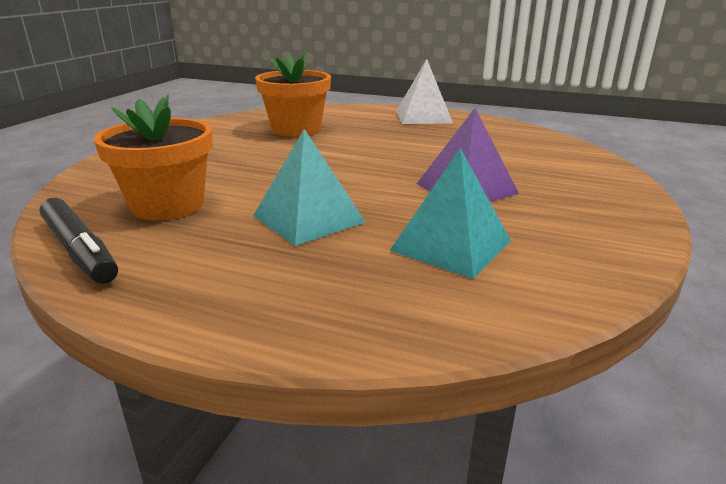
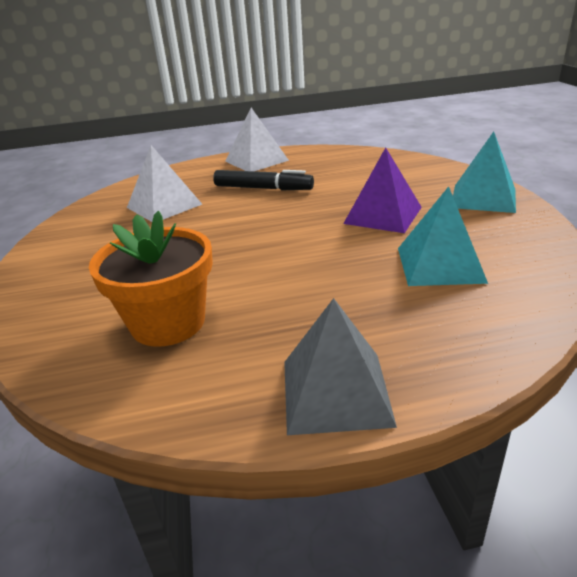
camera: 30 degrees left, 5 degrees up
black marker [39,198,118,284] -> black marker moved to [213,170,314,190]
turquoise pyramid [253,129,365,246] -> turquoise pyramid moved to [453,132,516,213]
orange flower pot [255,51,331,137] -> white pyramid [127,145,202,222]
none -> grey pyramid [284,298,397,435]

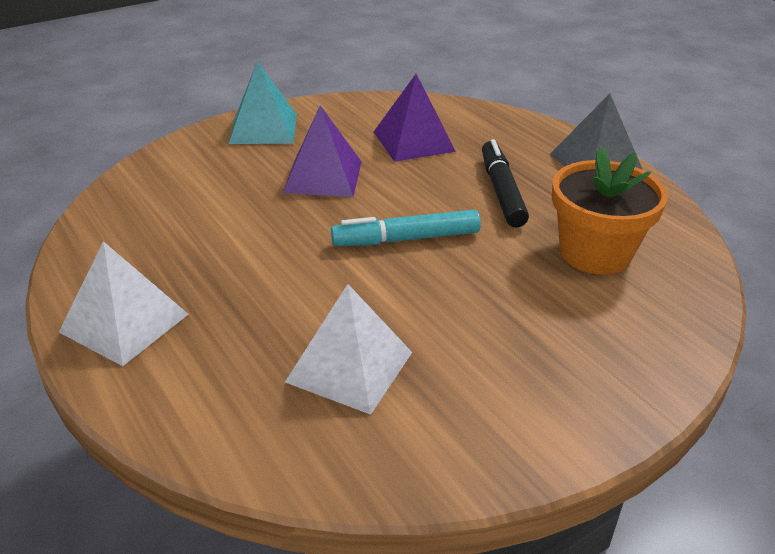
camera: 115 degrees left, 5 degrees up
black marker [213,170,314,190] -> black marker moved to [482,139,529,228]
turquoise pyramid [398,186,488,286] -> purple pyramid [374,74,456,162]
none -> turquoise marker [331,210,481,246]

